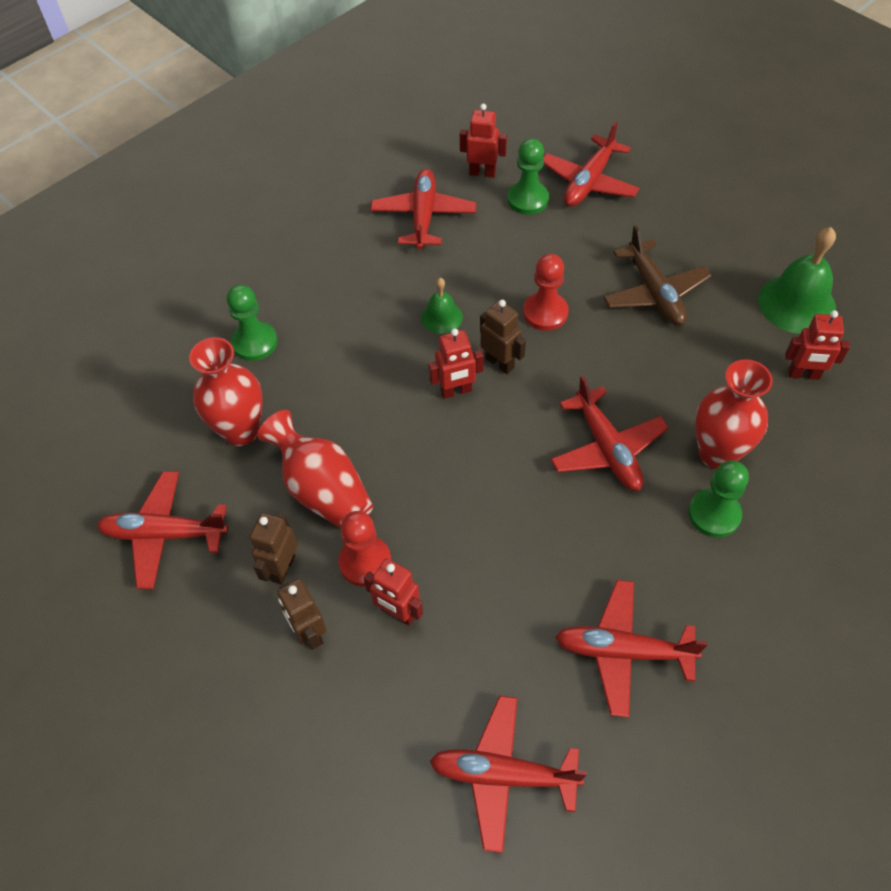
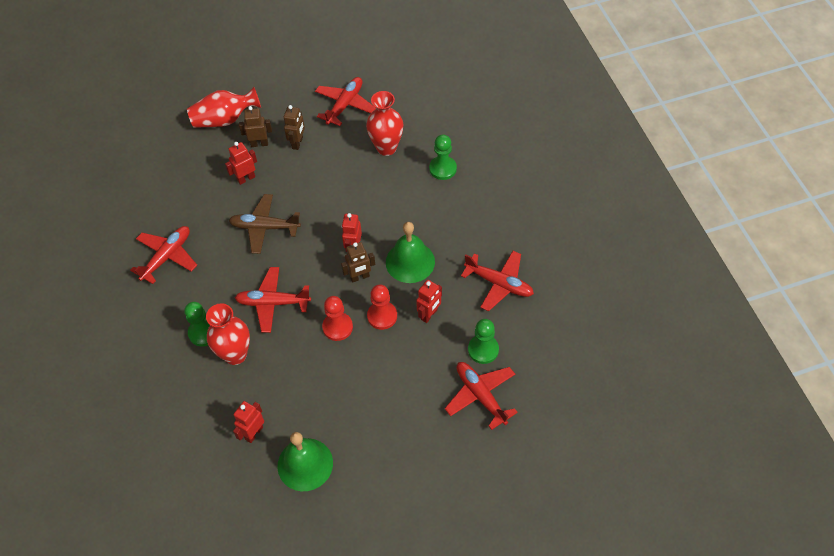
camera: 115 degrees right, 0 degrees up
brown robot [250,513,298,585] -> brown robot turned 60 degrees clockwise [284,105,305,150]
red vase [257,410,373,528] -> red vase moved to [187,87,261,128]
red pawn [338,511,391,587] -> red pawn moved to [322,296,353,341]
green bell [421,278,463,334] -> green bell [386,222,435,283], size x1.81
red plane [430,696,587,853] -> none
red robot [460,104,507,178] -> red robot moved to [416,280,442,323]
brown plane [603,225,712,326] -> brown plane moved to [228,194,301,254]

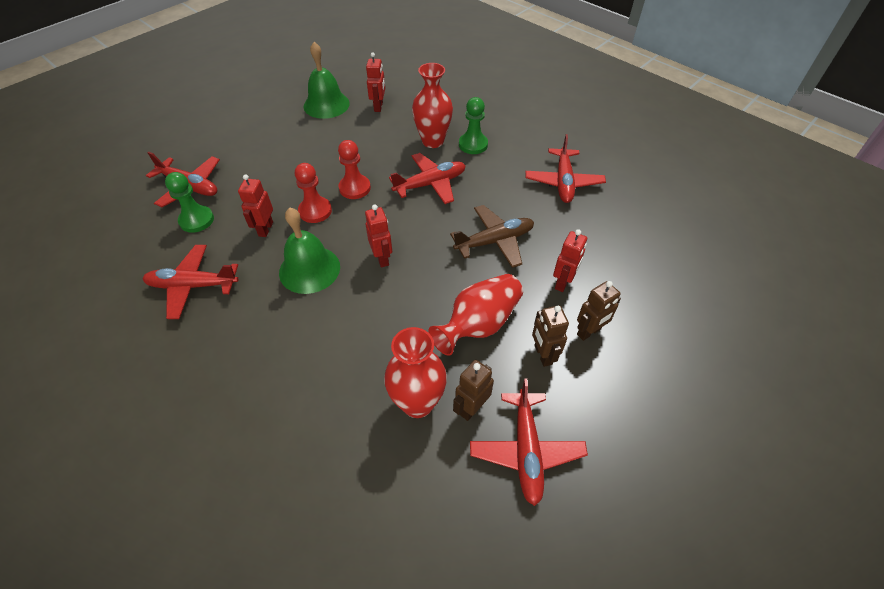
camera: 150 degrees right, 5 degrees down
red vase [187,87,261,128] -> red vase moved to [428,274,523,356]
brown robot [341,242,375,283] -> brown robot moved to [453,360,494,421]
green pawn [429,135,457,180] -> none

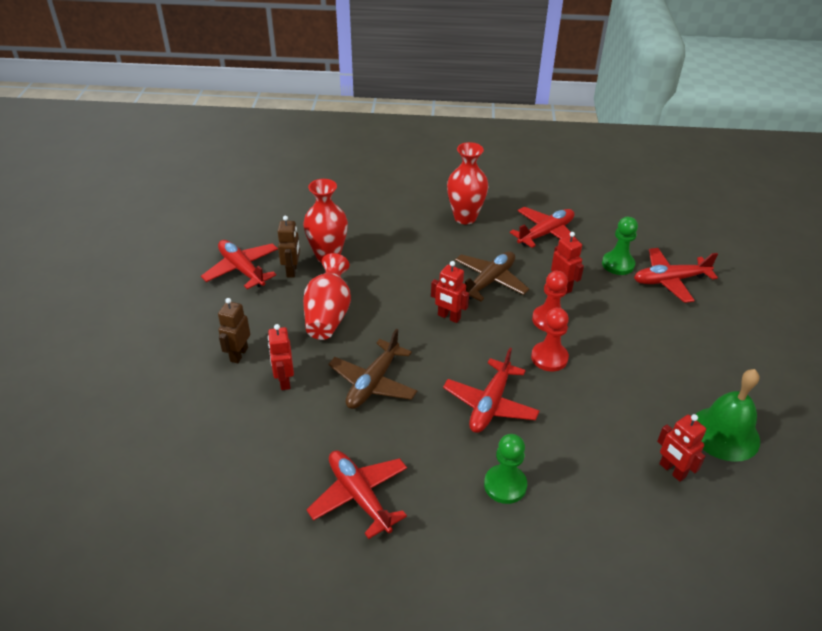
camera: 140 degrees right, 10 degrees down
green bell [279,208,340,294] -> brown plane [455,251,529,302]
red vase [412,63,453,148] -> red vase moved to [447,142,488,224]
brown robot [532,305,569,367] -> none

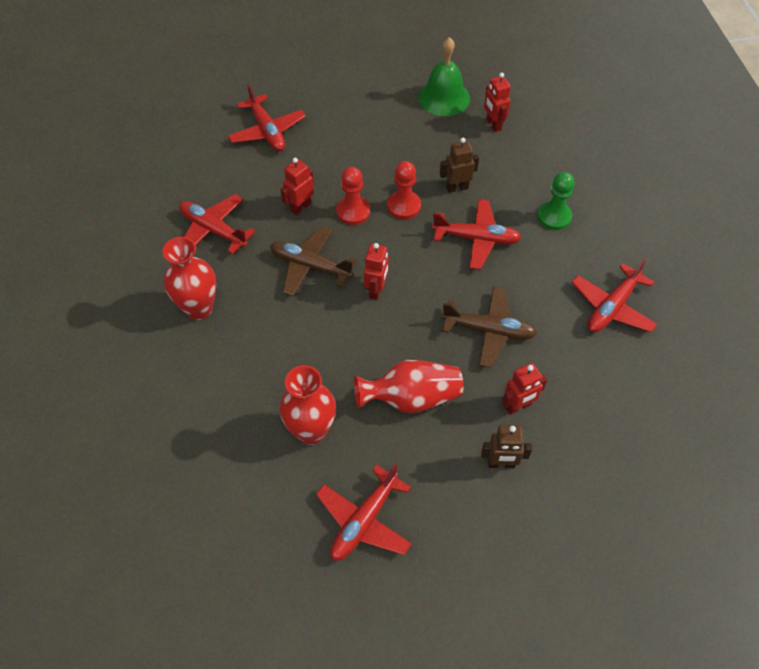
camera: 105 degrees left, 15 degrees up
brown robot [277,216,300,278] -> brown robot moved to [440,138,479,193]
green pawn [602,217,638,275] -> none
red robot [657,414,706,482] -> red robot turned 120 degrees clockwise [484,73,511,132]

